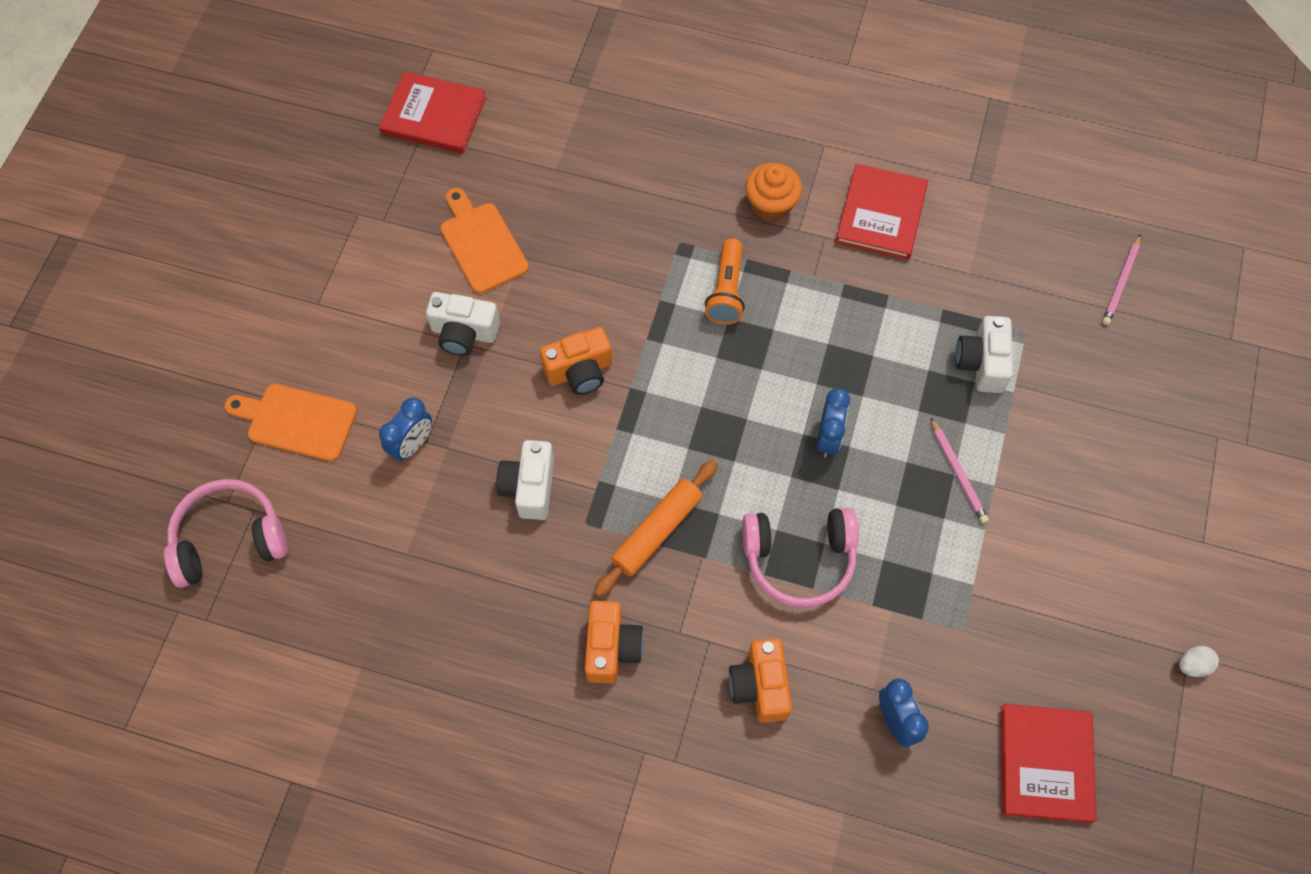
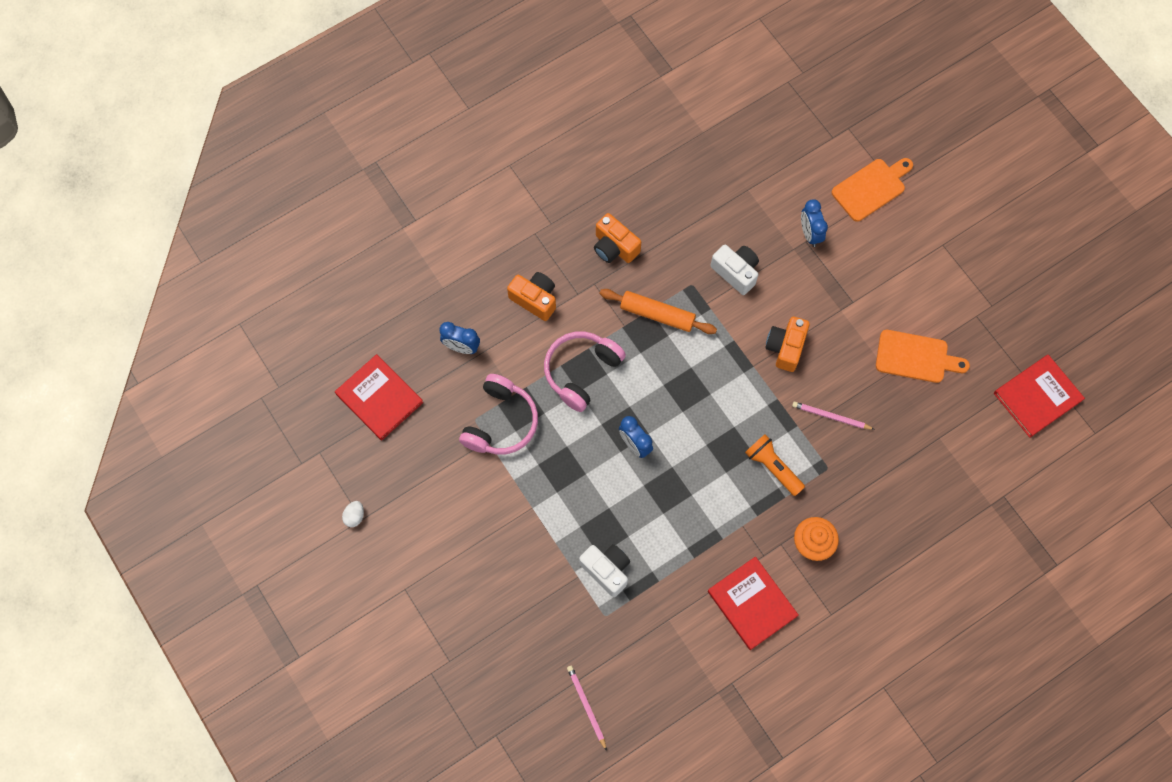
camera: 130 degrees right, 5 degrees up
pink headphones [164,479,288,588] -> pink headphones moved to [459,374,538,455]
white camera [426,292,500,356] -> none
orange rolling pin [594,460,718,597] -> orange rolling pin turned 60 degrees counterclockwise [599,289,717,334]
pink pencil [931,418,989,523] -> pink pencil moved to [792,402,875,430]

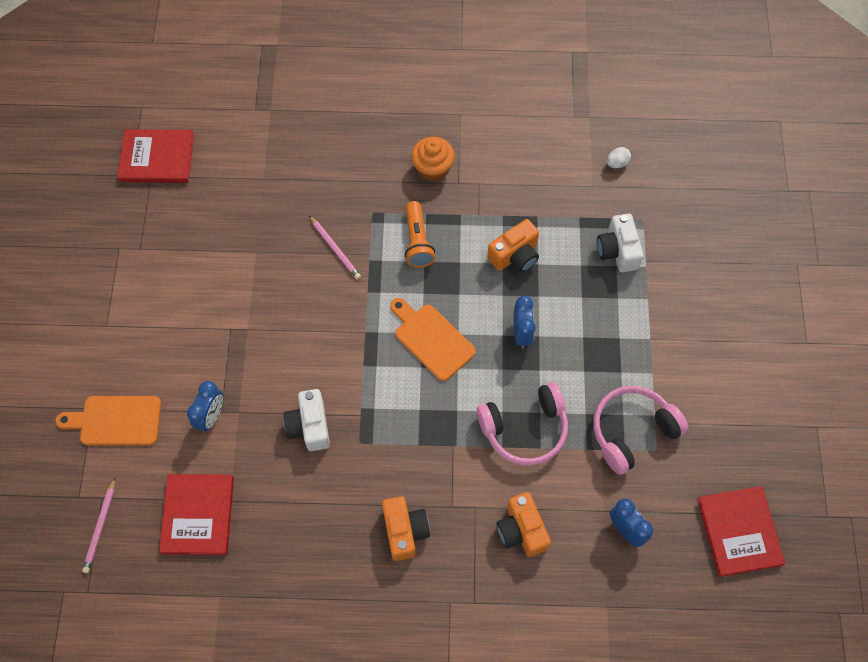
camera: 145 degrees left, 5 degrees down
white egg [342,501,364,527] -> white egg moved to [607,147,631,168]
pink pencil [567,666,607,751] -> pink pencil moved to [82,478,115,573]
orange rolling pin [599,289,717,334] -> none
red book [708,557,799,650] -> red book moved to [159,474,234,555]
orange camera [765,317,810,372] -> orange camera moved to [487,219,539,273]
orange cutting board [876,330,970,383] -> orange cutting board moved to [390,298,476,381]

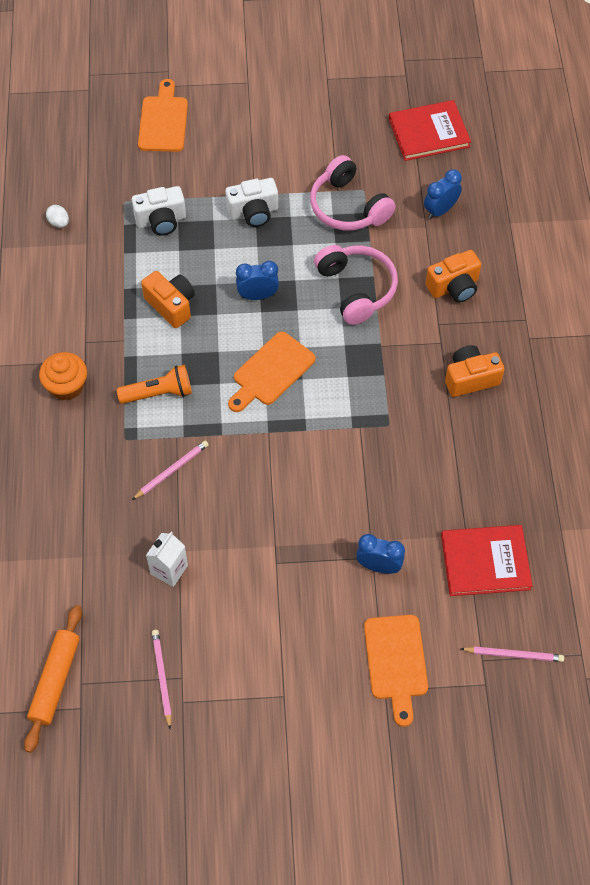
camera: 95 degrees left, 5 degrees down
red book [117,129,194,183] -> orange rolling pin [24,605,82,753]
white camera [284,389,330,451] -> white camera moved to [225,178,278,227]
none -> orange cutting board [138,79,188,152]
none -> white carton [146,532,188,587]
none -> pink pencil [152,630,172,729]

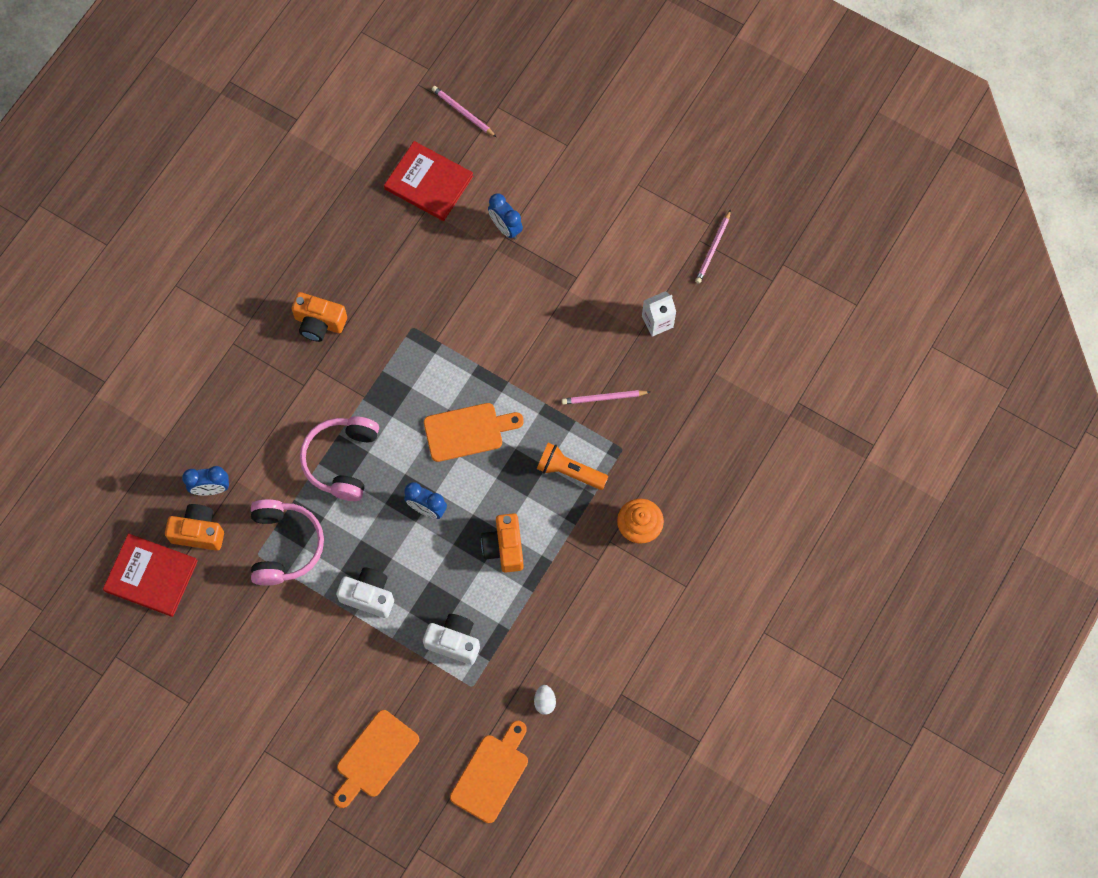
camera: 145 degrees left, 10 degrees up
orange rolling pin [24,605,82,753] -> none
orange cutting board [364,615,428,727] -> orange cutting board moved to [450,721,528,823]
orange camera [425,250,481,303] -> orange camera moved to [165,504,224,551]

